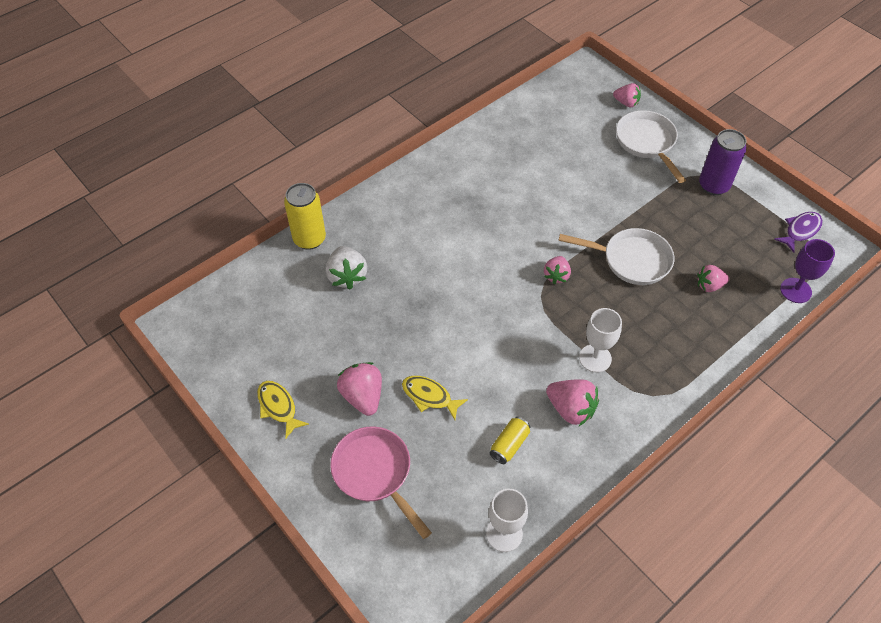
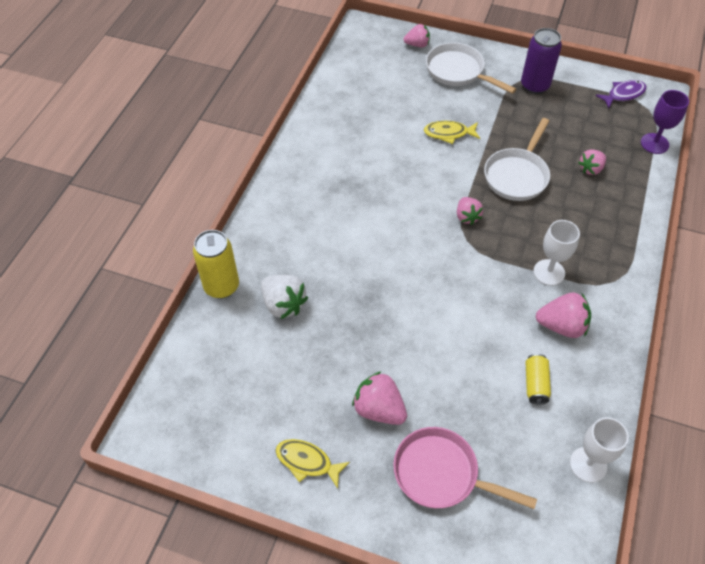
camera: 30 degrees left, 0 degrees up
yellow fish [402,376,468,420] -> yellow fish moved to [424,121,480,144]
white pan [559,228,674,285] -> white pan turned 135 degrees clockwise [484,118,550,201]
purple fish [774,212,823,253] -> purple fish turned 45 degrees clockwise [595,80,647,108]

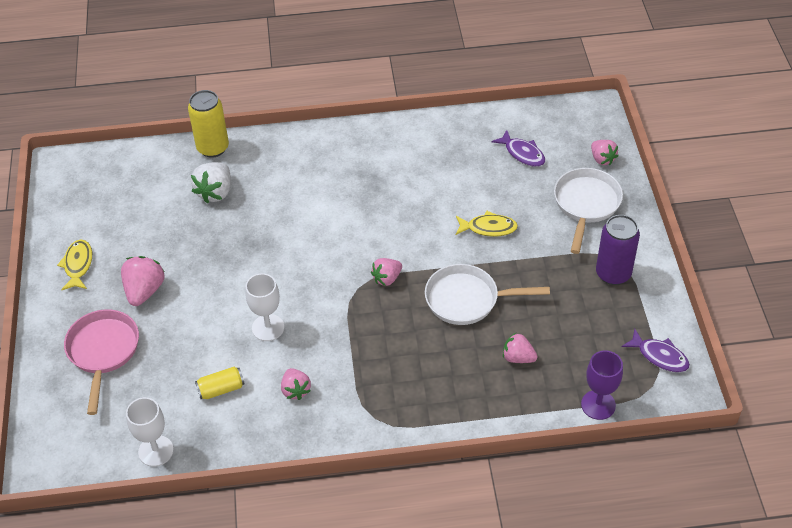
camera: 65 degrees right, 5 degrees down
yellow fish [424,121,480,144] -> yellow fish turned 120 degrees clockwise [455,211,518,237]
white goblet [533,220,580,286] -> white goblet moved to [245,273,284,341]
pink strawberry [536,293,591,338] -> pink strawberry [281,368,311,400], size x0.66
none -> purple fish [491,130,545,167]

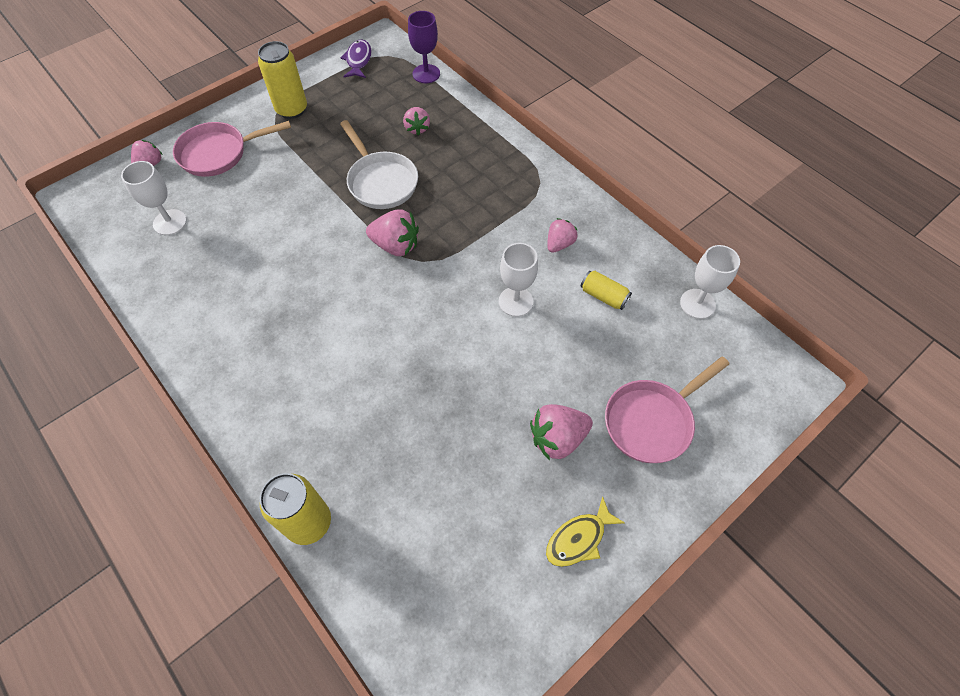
camera: 125 degrees left, 10 degrees up
white strawberry [191,162,231,203] -> none
pink strawberry [371,258,402,286] -> pink strawberry [366,209,419,256], size x1.52
yellow fish [455,211,518,237] -> none
purple fish [491,130,545,167] -> white goblet [121,161,187,235]
white pan [554,168,623,254] -> pink pan [173,121,291,177]
purple can [596,215,640,285] -> yellow can [258,41,307,119]

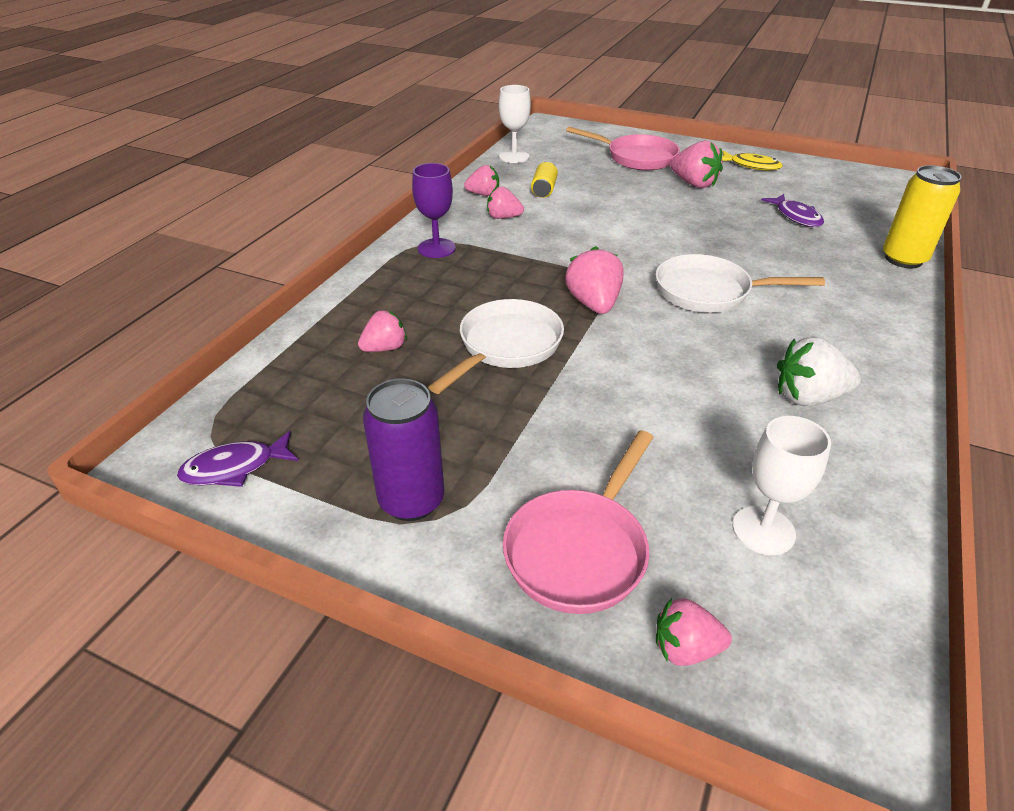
camera: 115 degrees left, 20 degrees down
pink pan [173,121,291,177] -> pink pan turned 75 degrees clockwise [503,430,654,614]
yellow can [258,41,307,119] -> purple can [363,379,444,521]
purple goblet [408,11,440,83] -> purple goblet moved to [412,163,456,258]
white goblet [499,243,538,317] -> none
none -> pink strawberry [464,165,499,196]
none -> white pan [655,254,825,313]
none -> purple fish [761,194,824,227]
none -> white strawberry [777,336,861,406]

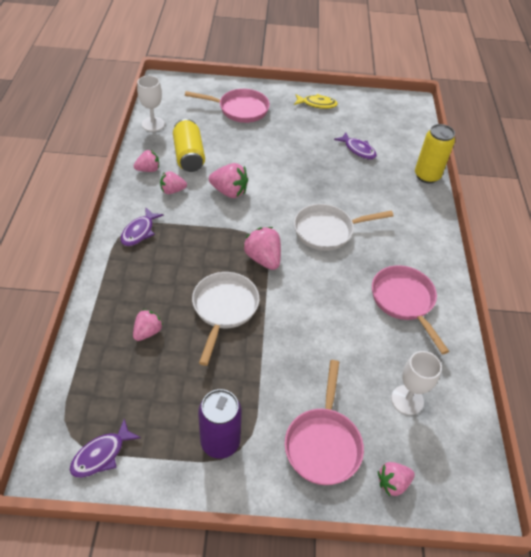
camera: 25 degrees left, 10 degrees up
purple goblet [412,163,456,258] -> purple fish [121,208,164,246]
yellow can [531,161,558,198] -> yellow can [173,119,205,172], size x1.71
pink strawberry [670,140,723,188] -> pink strawberry moved to [209,163,248,198]
white strawberry [777,336,861,406] -> pink pan [372,265,449,354]

